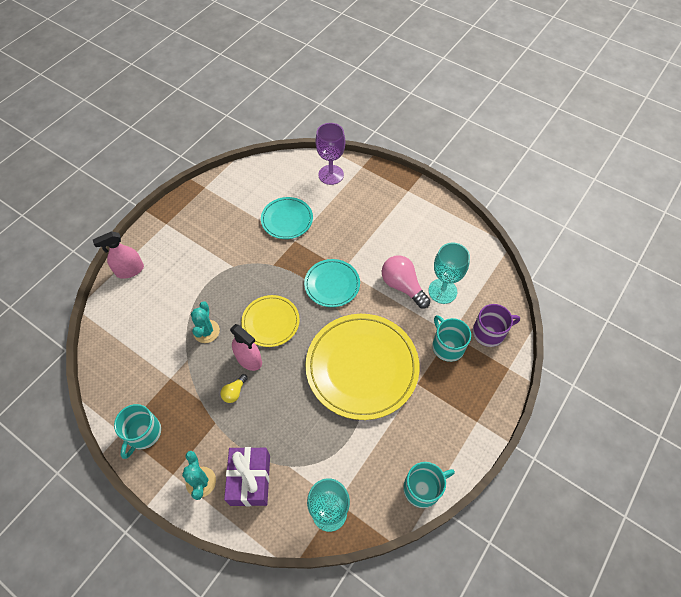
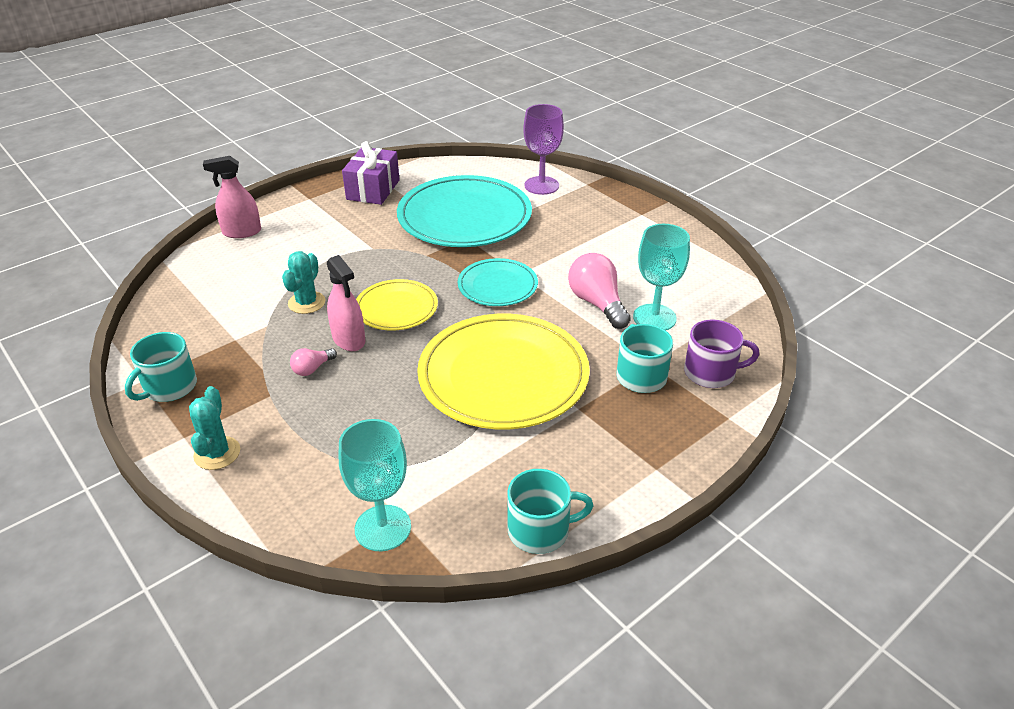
camera: 15 degrees right, 20 degrees down
yellow light bulb [220,374,248,403] -> pink light bulb [290,348,337,376]
purple gift [224,447,270,506] -> purple gift moved to [342,141,400,205]
turquoise plate [261,197,313,239] -> turquoise plate [397,175,532,247], size x1.87

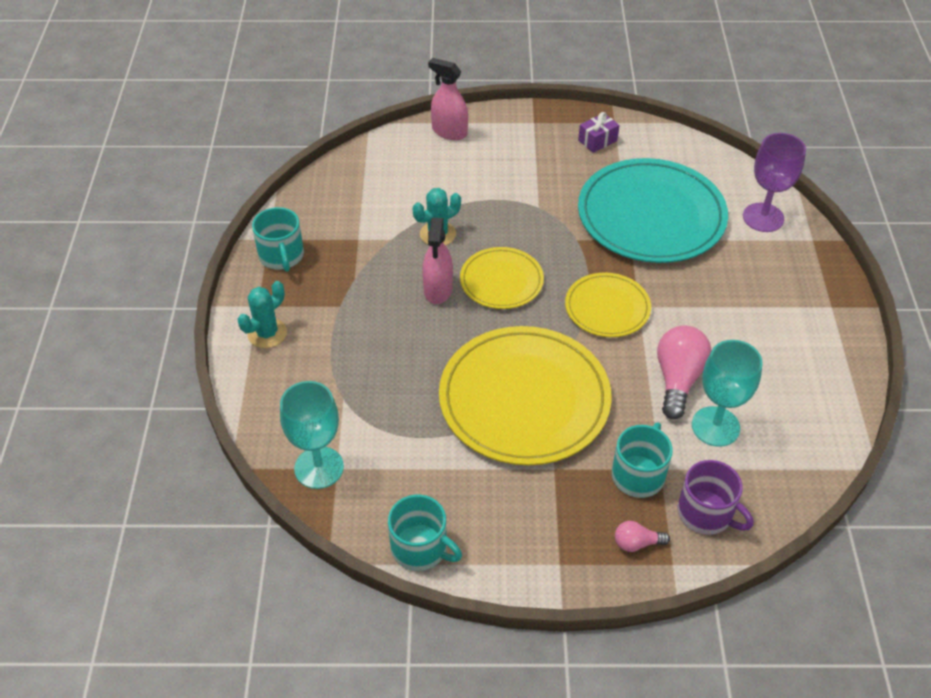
camera: 40 degrees right, 10 degrees up
turquoise mug [125,332,197,402] -> turquoise mug turned 90 degrees counterclockwise [252,207,304,272]
pink light bulb [290,348,337,376] -> pink light bulb moved to [615,521,670,552]
purple gift [342,141,400,205] -> purple gift [578,112,619,153], size x0.58
turquoise plate [458,258,538,306] -> yellow plate [565,272,651,337]

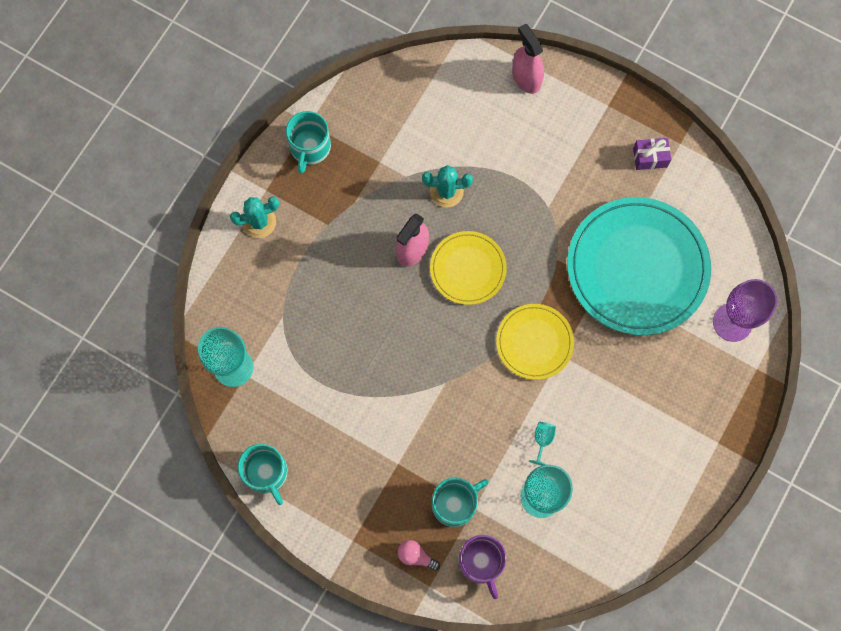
camera: 30 degrees right, 25 degrees up
yellow plate [439,326,611,465] -> none
pink light bulb [657,325,712,419] -> turquoise goblet [529,422,556,466]

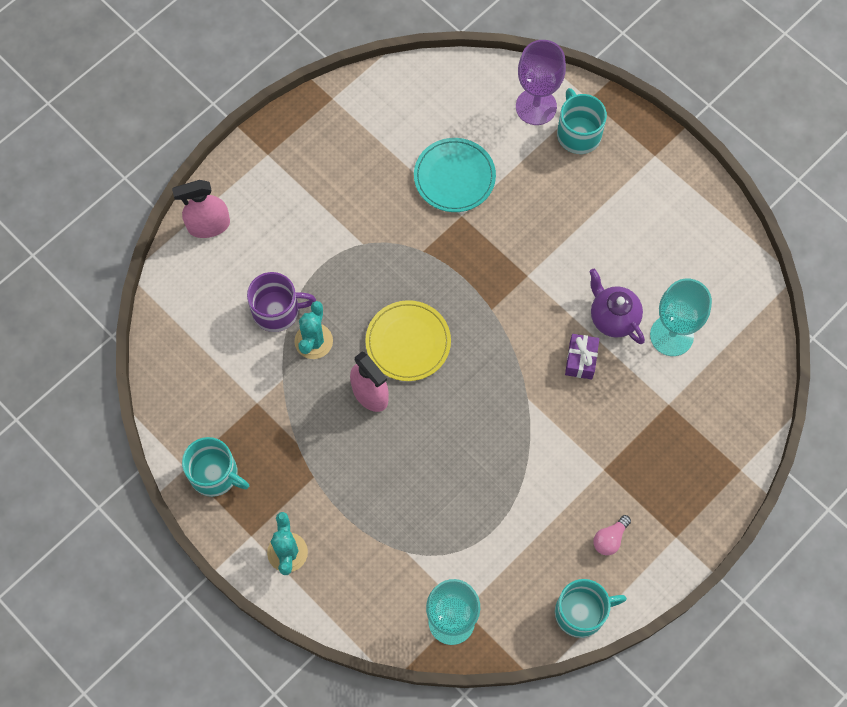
camera: 75 degrees left, 5 degrees down
pink light bulb [398,540,440,571] -> pink light bulb moved to [593,515,631,556]
turquoise mug [432,478,489,527] -> turquoise mug moved to [557,88,607,154]
purple mug [459,535,506,599] -> purple mug moved to [247,272,316,332]
yellow plate [496,304,574,380] -> none
turquoise goblet [529,422,556,466] -> purple teapot [589,269,645,344]
turquoise plate [567,197,711,335] -> turquoise plate [414,138,496,212], size x0.54
purple gift [633,138,671,170] -> purple gift moved to [565,334,599,379]

